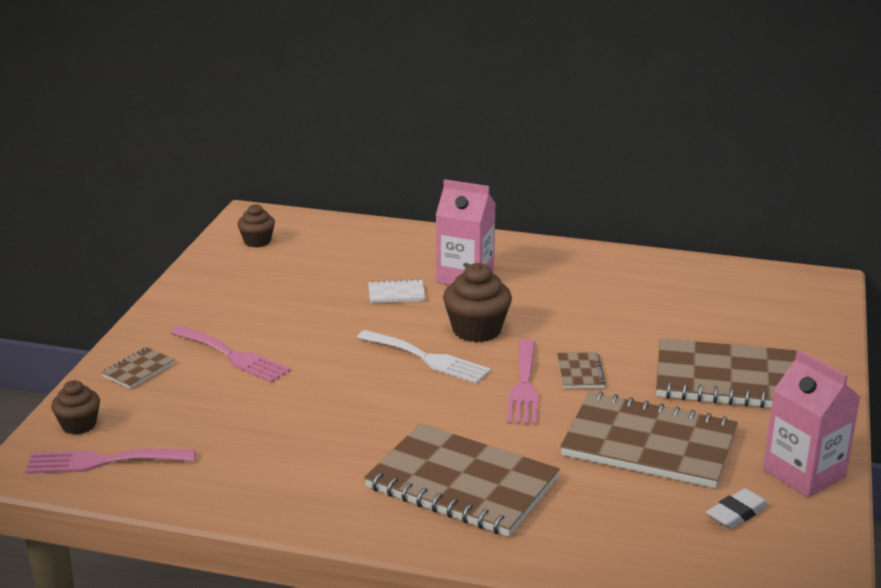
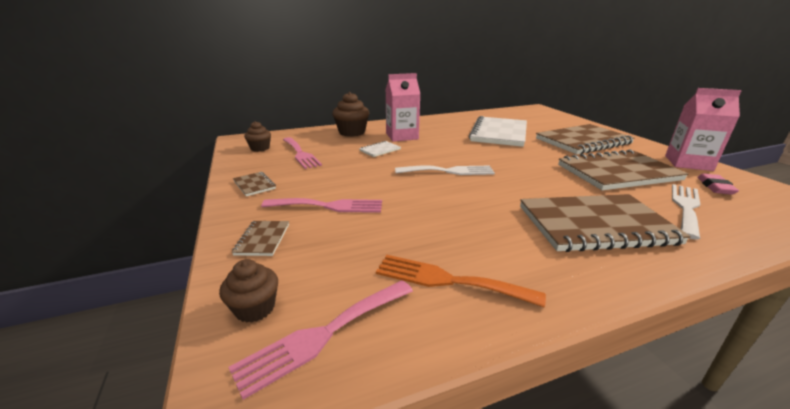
camera: 35 degrees left, 0 degrees up
brown cupcake [443,263,512,342] -> brown cupcake moved to [332,92,369,137]
pink fork [507,339,538,425] -> pink fork moved to [283,137,322,169]
brown notebook [557,352,606,388] -> brown notebook moved to [233,172,276,196]
white eraser [706,488,769,529] -> pink eraser [697,173,739,195]
none -> orange fork [376,255,546,307]
none -> white notebook [469,116,527,147]
none -> white fork [672,184,700,240]

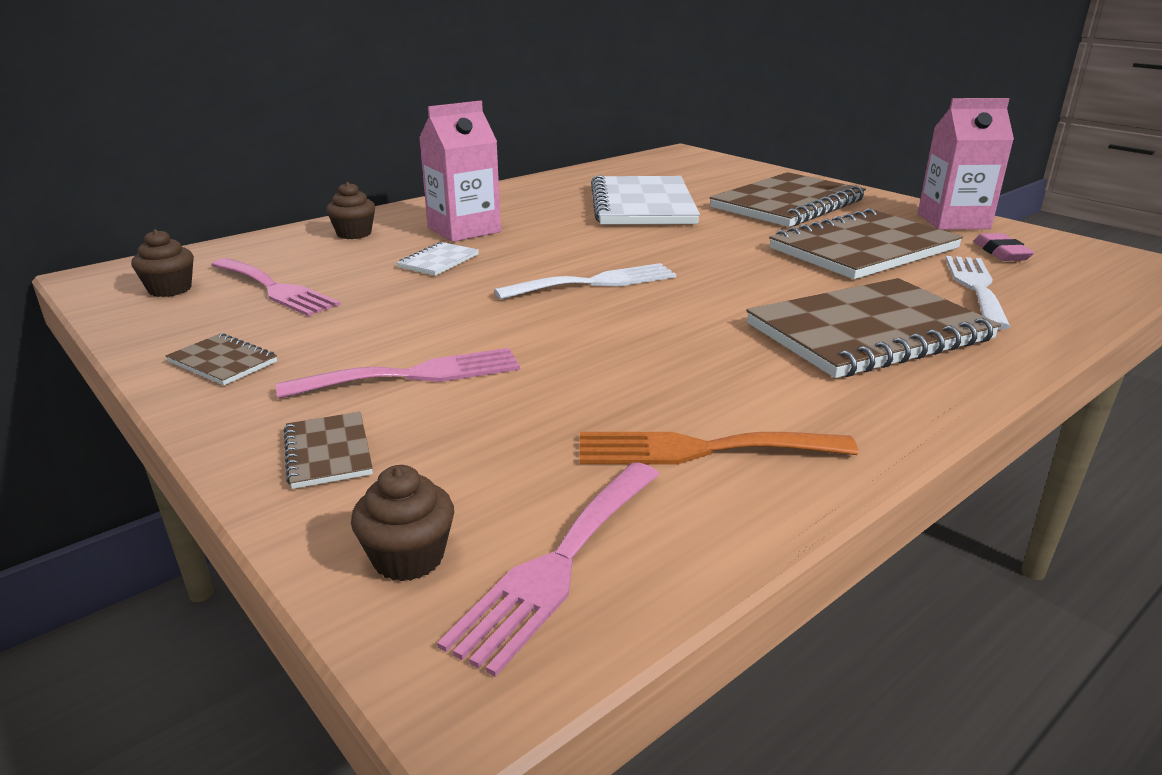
camera: 20 degrees left, 0 degrees up
brown cupcake [332,92,369,137] -> brown cupcake [326,182,375,239], size x0.62

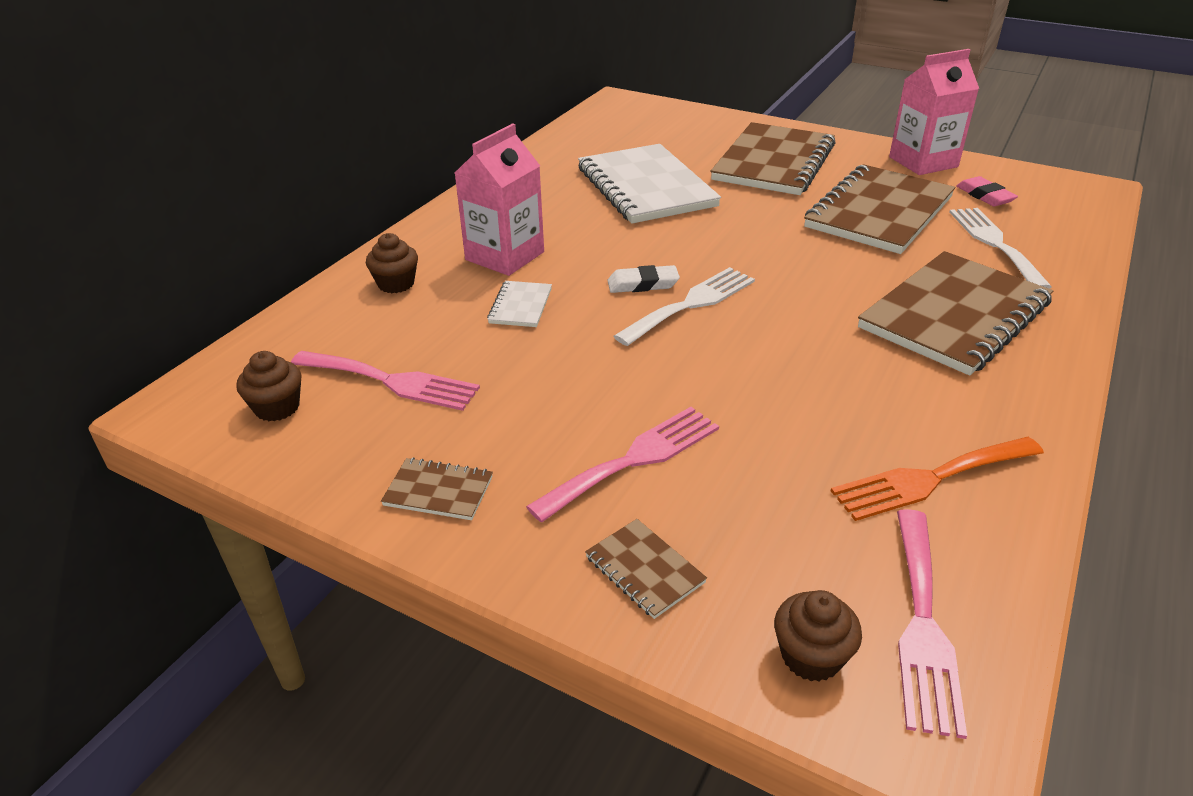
camera: 20 degrees left, 10 degrees up
none -> white eraser [607,265,680,293]

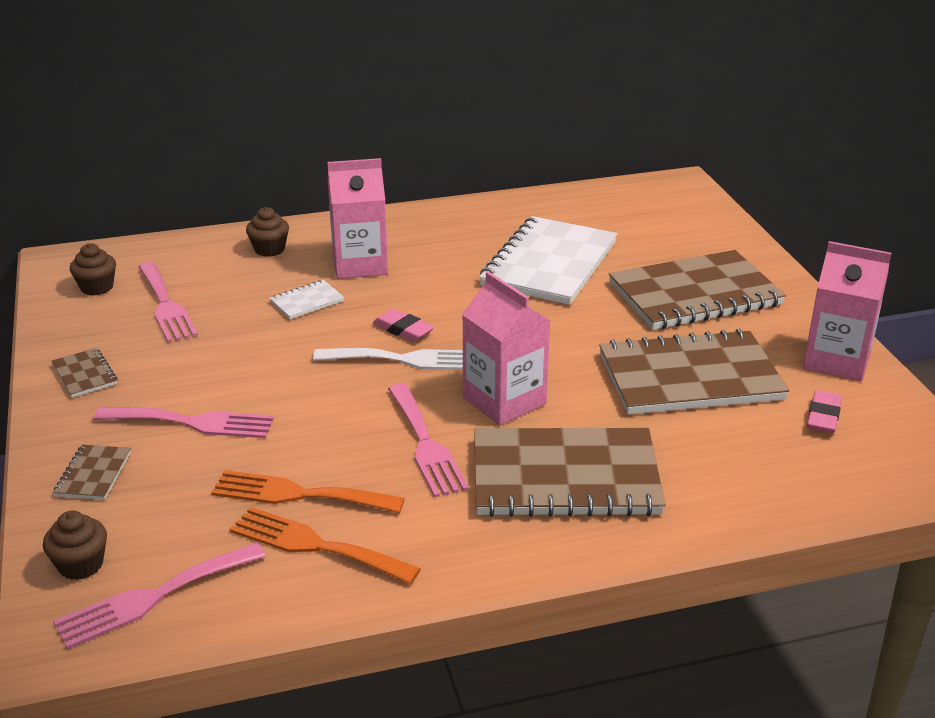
camera: 45 degrees right, 5 degrees down
white eraser [607,265,680,293] -> pink eraser [373,309,434,342]
white fork [949,208,1052,289] -> none
none -> orange fork [211,470,405,513]
none -> pink fork [388,383,469,498]
none -> pink carton [462,271,550,425]

